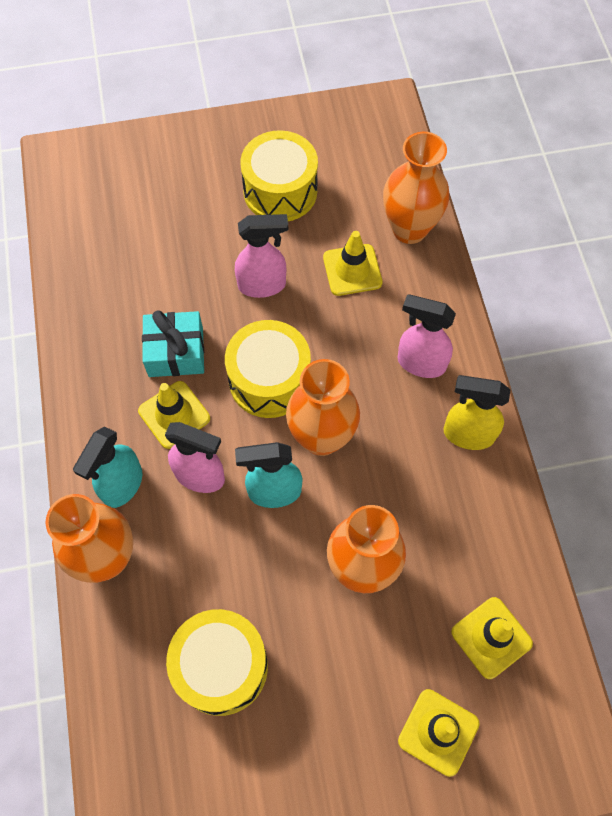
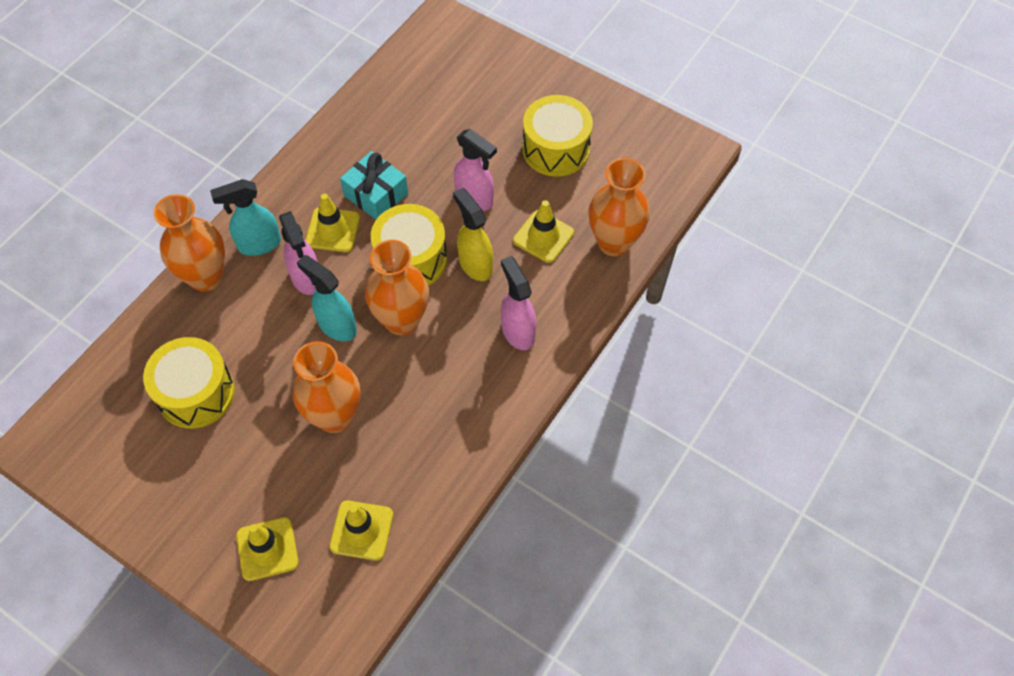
camera: 45 degrees right, 5 degrees down
yellow spray bottle [444,375,510,450] -> yellow spray bottle moved to [453,188,493,281]

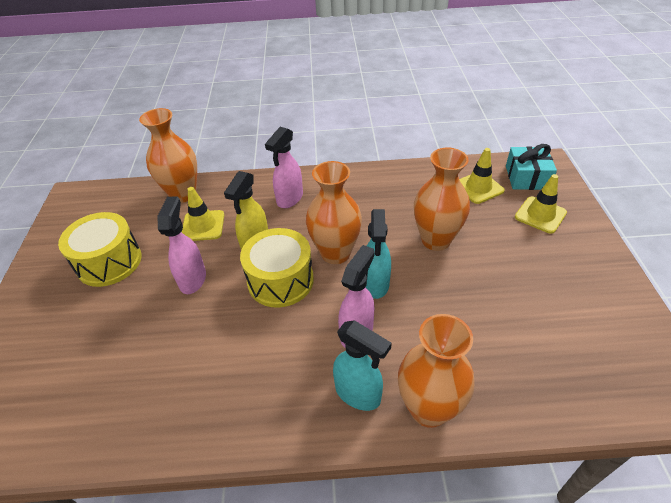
camera: 125 degrees left, 15 degrees down
yellow drum [143,337,235,429] -> none
yellow traffic cone [305,194,360,252] -> none
turquoise gift [340,151,408,220] -> turquoise gift moved to [506,144,557,190]

